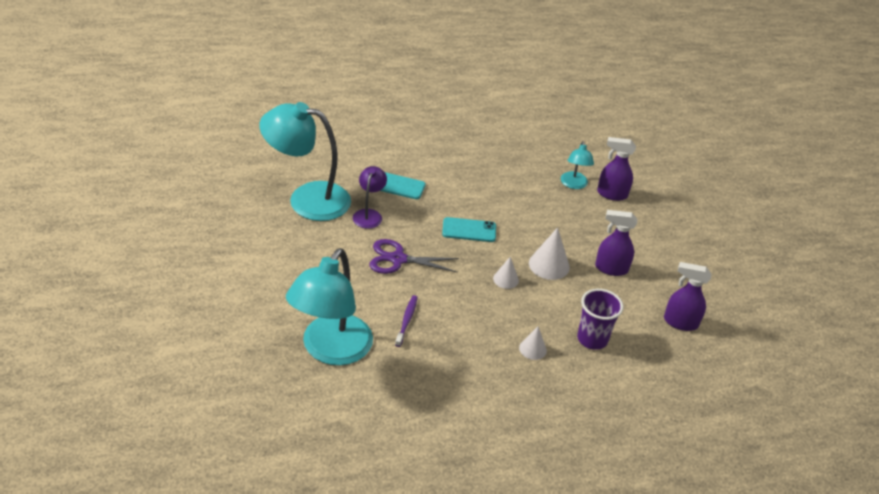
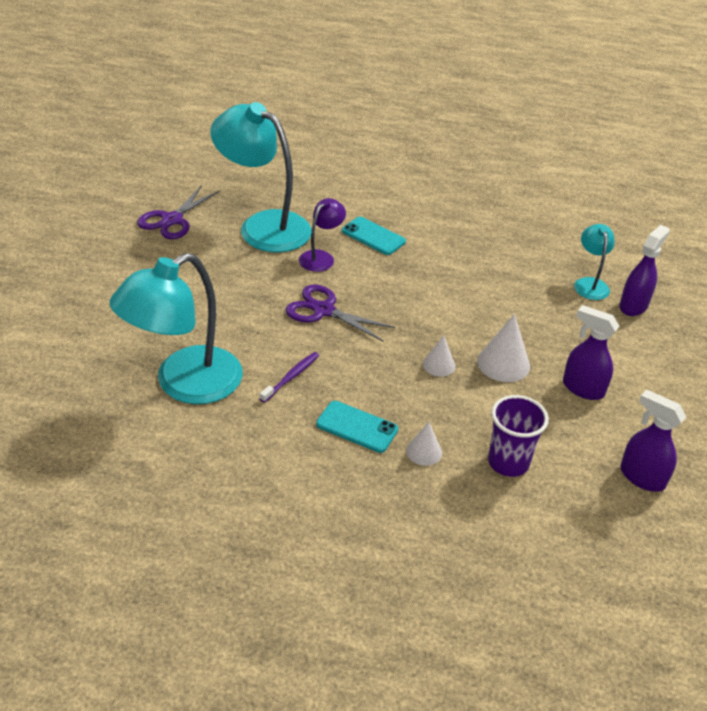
camera: 25 degrees right, 0 degrees up
turquoise phone [442,217,496,242] -> turquoise phone moved to [316,401,398,453]
turquoise lamp [561,141,594,189] -> turquoise lamp turned 150 degrees clockwise [574,224,615,300]
purple spray bottle [597,137,636,201] -> purple spray bottle turned 90 degrees clockwise [619,225,670,316]
none -> purple scissors [137,185,220,239]

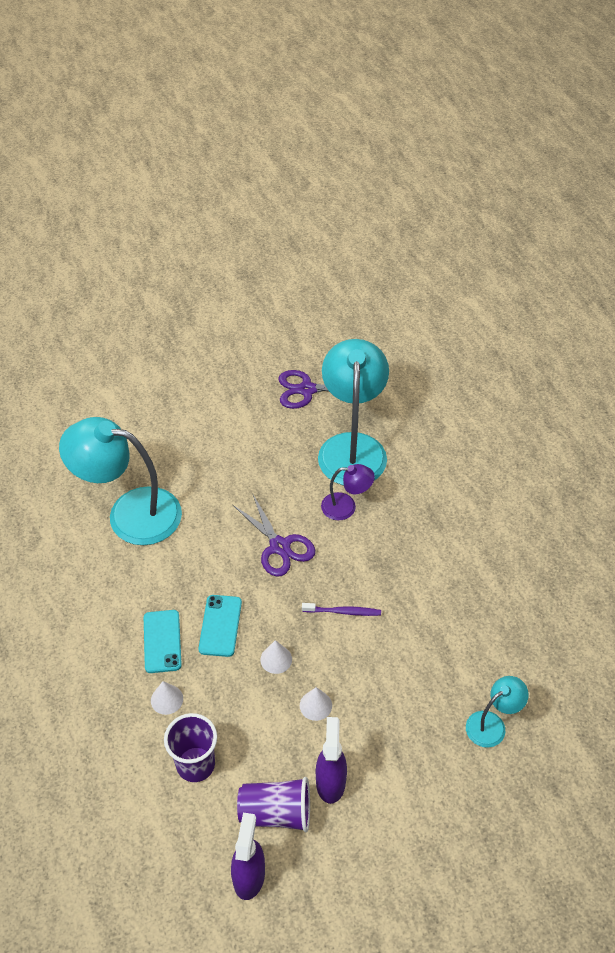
camera: 60 degrees right, 10 degrees up
purple toothbrush [260,352,319,403] -> purple toothbrush moved to [302,603,381,616]
purple scissors [286,285,395,342] -> purple scissors turned 150 degrees clockwise [233,493,315,577]
turquoise phone [342,217,406,255] -> turquoise phone moved to [198,595,242,657]
white cone [477,314,530,382] -> white cone [300,687,332,721], size x0.62
purple spray bottle [619,225,670,316] -> none
none -> purple cup [237,777,310,832]

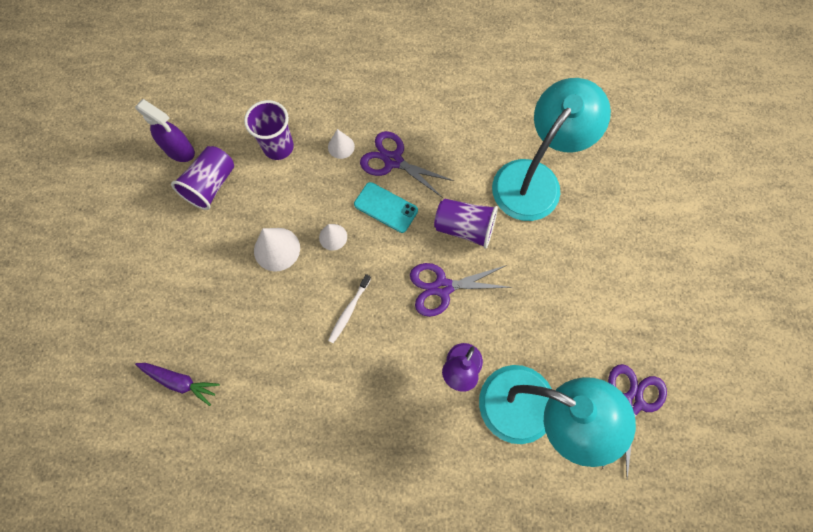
camera: 115 degrees right, 20 degrees up
turquoise phone [144,610,182,673] -> purple scissors [360,131,454,198]
white cone [300,687,332,721] -> white cone [254,228,300,272], size x1.63
purple toothbrush [302,603,381,616] -> white toothbrush [328,274,371,343]
purple spray bottle [316,717,347,804] -> none
turquoise lamp [466,676,529,748] -> purple carrot [135,363,220,406]
none -> purple cup [434,199,498,249]

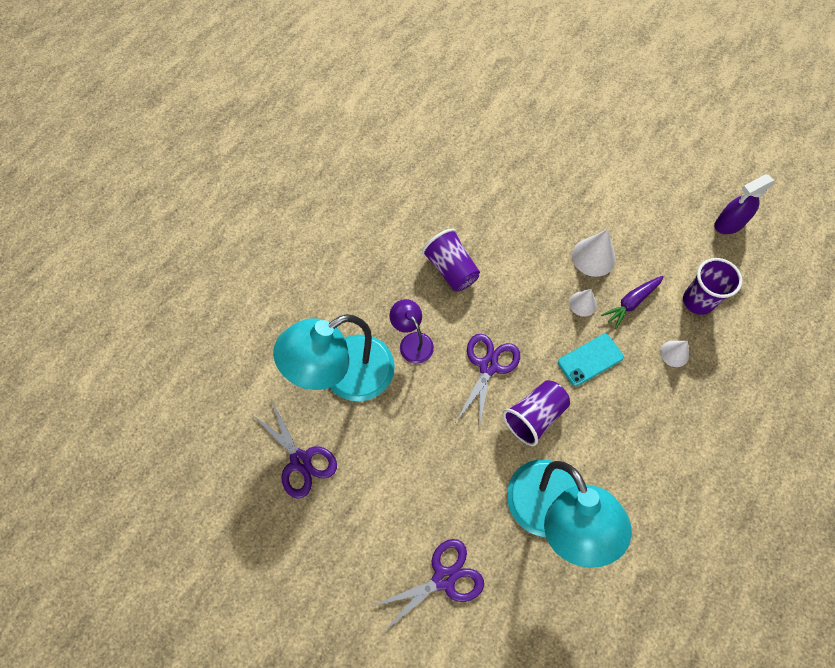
camera: 120 degrees right, 5 degrees down
purple carrot [135,363,220,406] -> purple carrot moved to [601,276,664,329]
purple cup [171,146,234,210] -> purple cup moved to [422,228,480,291]
white toothbrush [328,274,371,343] -> none
purple scissors [360,131,454,198] -> purple scissors moved to [372,539,484,630]

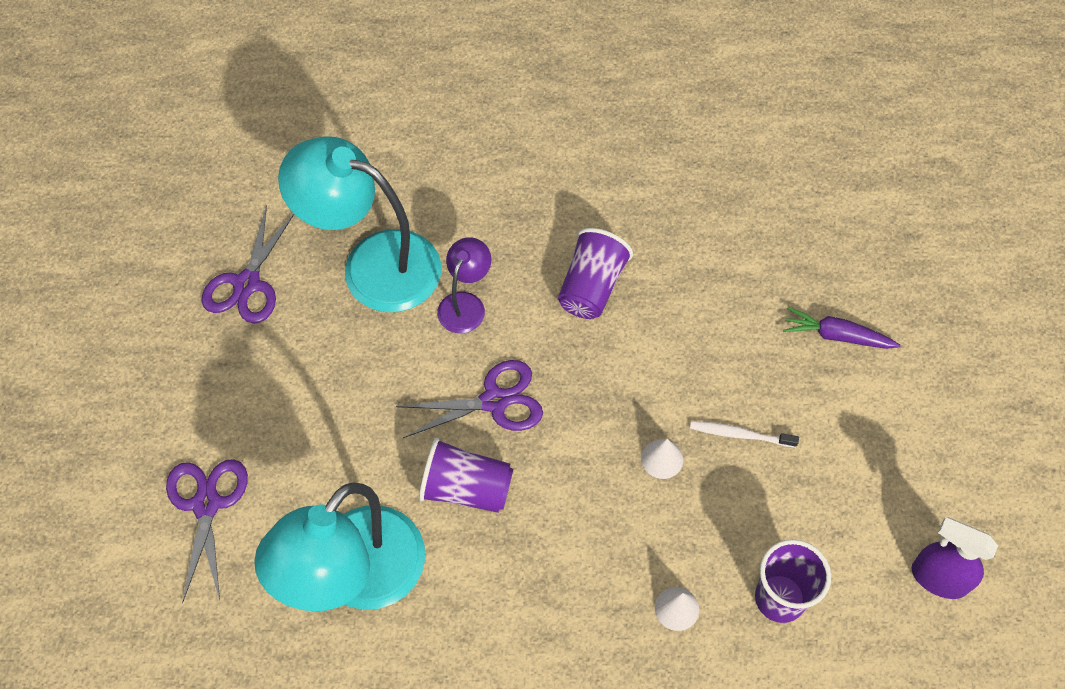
camera: 55 degrees right, 5 degrees down
purple scissors [372,539,484,630] -> purple scissors turned 120 degrees counterclockwise [166,459,248,603]
turquoise phone [558,334,624,386] -> none
white cone [572,229,616,277] -> white toothbrush [690,421,799,448]
purple carrot [601,276,664,329] -> purple carrot moved to [783,307,901,349]

